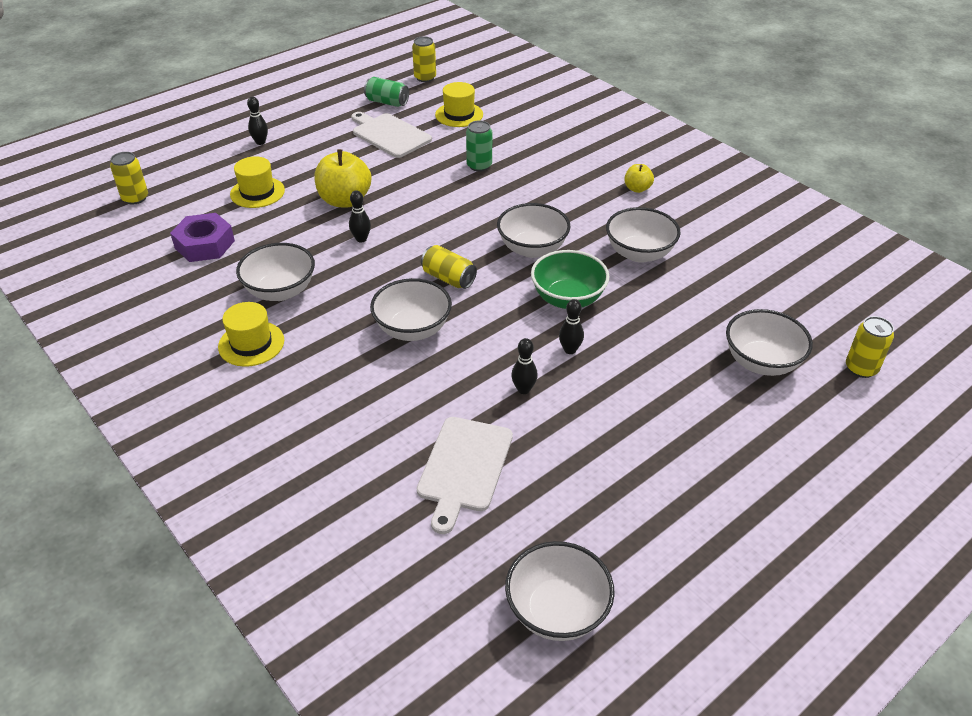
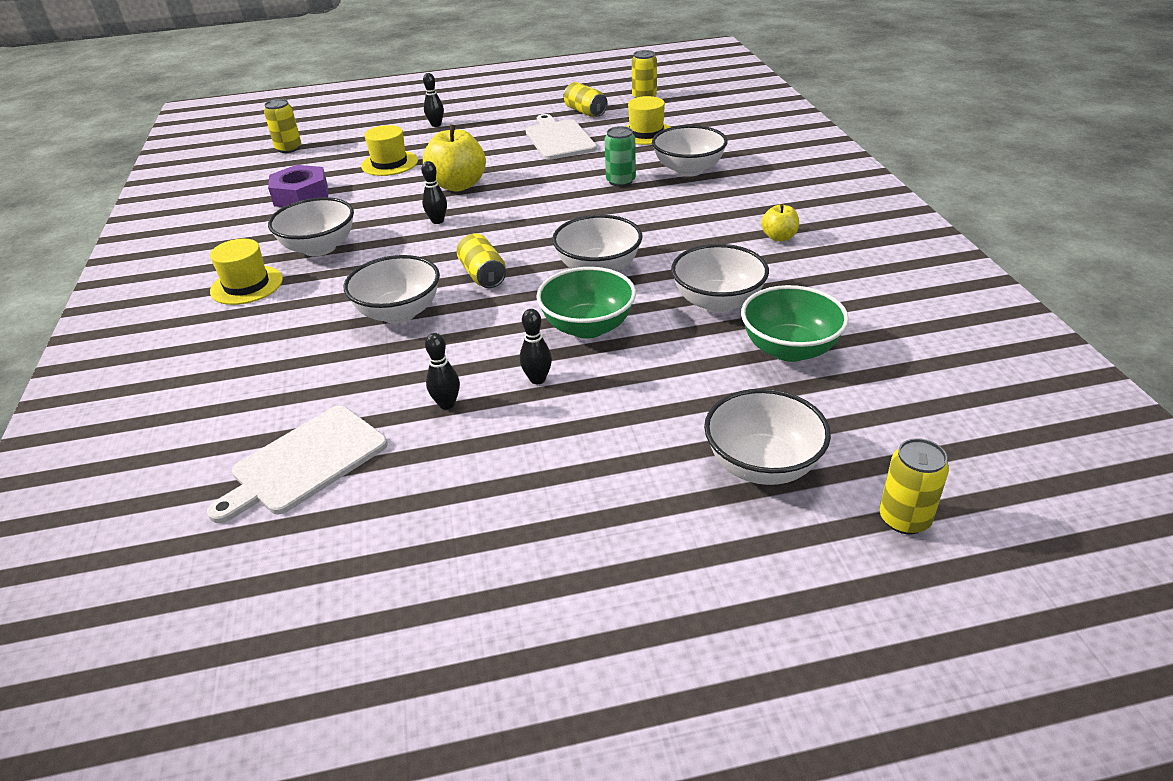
camera: 30 degrees right, 5 degrees down
green can [364,77,409,107] -> yellow can [564,82,608,117]
white bowl [505,541,615,641] -> white bowl moved to [652,125,728,177]
none -> green bowl [741,285,849,362]

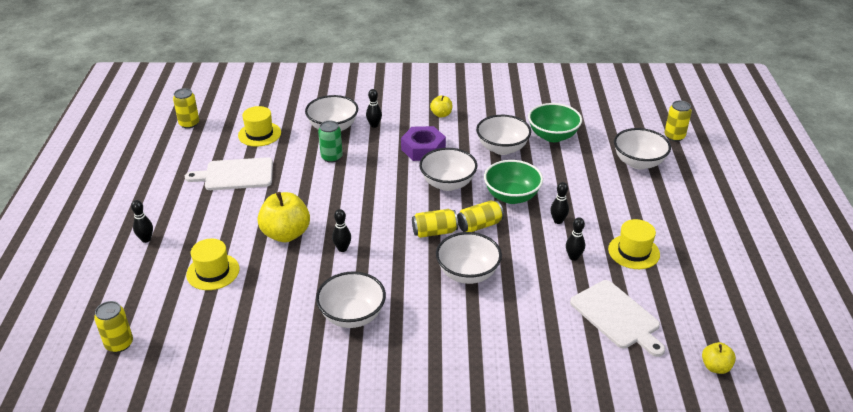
camera: 80 degrees left, 0 degrees up
yellow hat [210,239,283,305] -> yellow hat moved to [608,219,660,269]
purple nut [268,165,328,207] -> purple nut moved to [401,126,446,161]
yellow can [564,82,608,117] -> yellow can moved to [457,200,504,232]
none -> black bowling pin [366,89,382,128]
none -> yellow apple [702,342,736,374]

